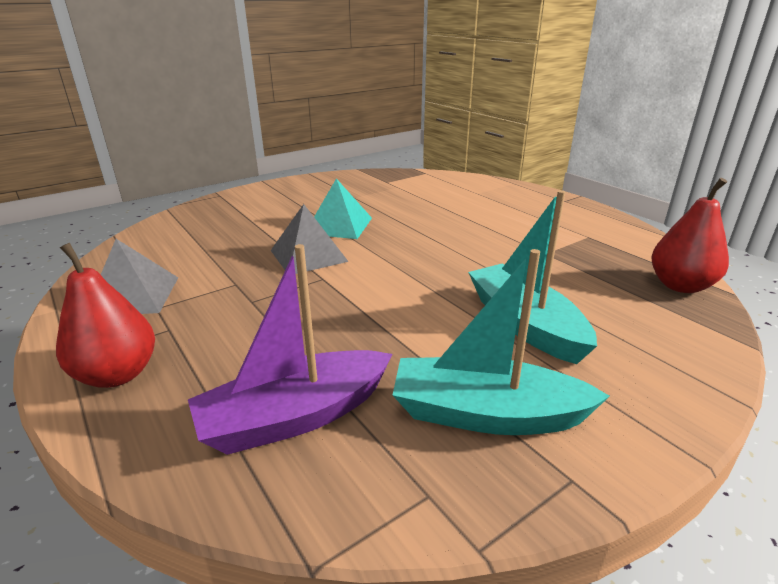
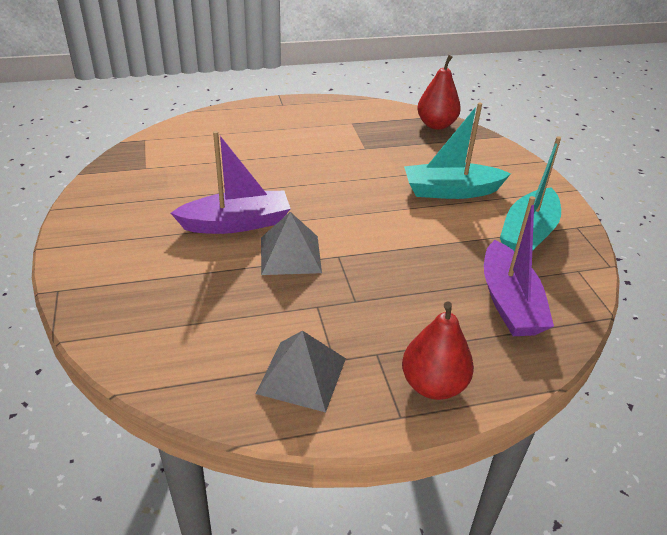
camera: 70 degrees left, 10 degrees up
turquoise pyramid [314,178,372,239] -> purple boat [171,131,291,234]

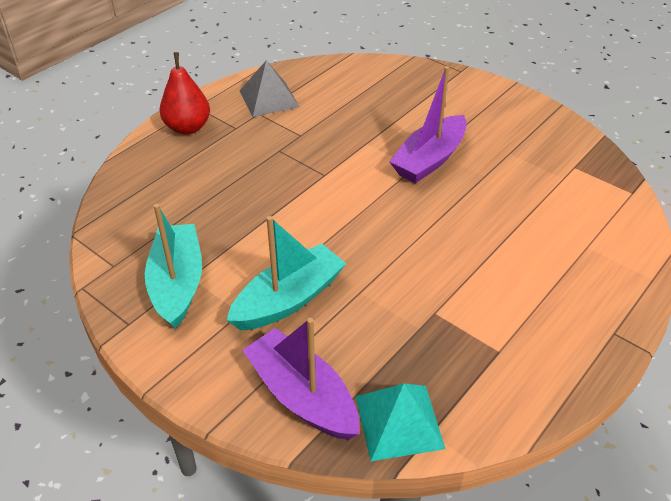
camera: 145 degrees right, 5 degrees up
grey pyramid [261,212,322,275] -> none
red pear [417,55,461,130] -> turquoise pyramid [356,384,445,461]
purple boat [484,196,554,336] -> purple boat moved to [243,318,359,440]

